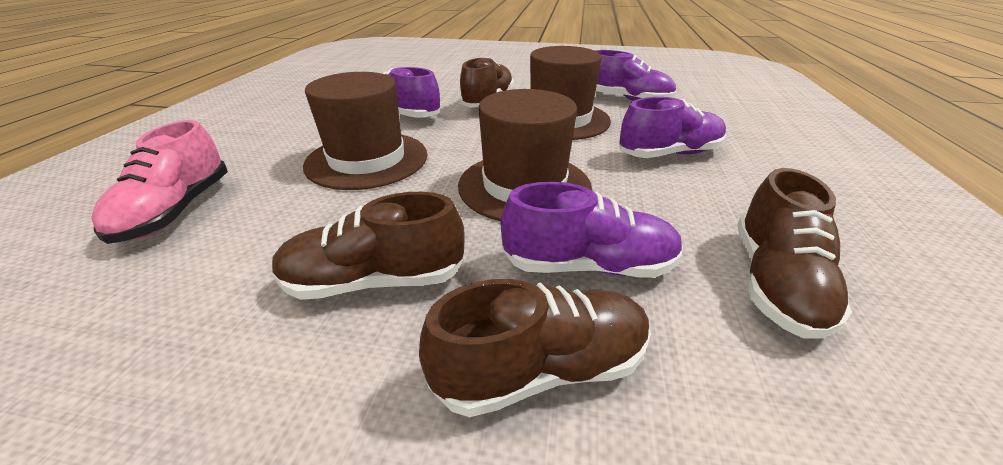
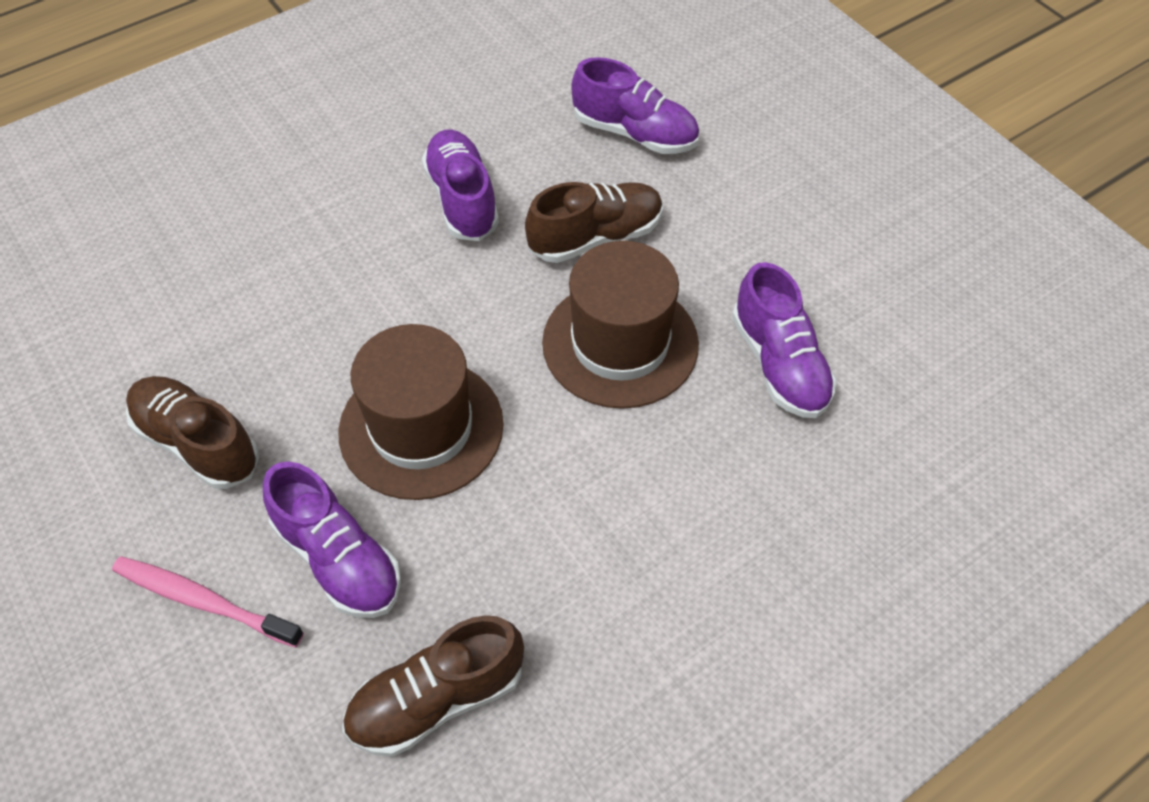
camera: 45 degrees right, 20 degrees up
pink shoe [91,120,228,244] -> none
brown hat [303,72,427,190] -> none
brown shoe [419,279,651,417] -> pink toothbrush [112,557,304,648]
purple shoe [619,97,726,158] -> purple shoe moved to [571,57,699,154]

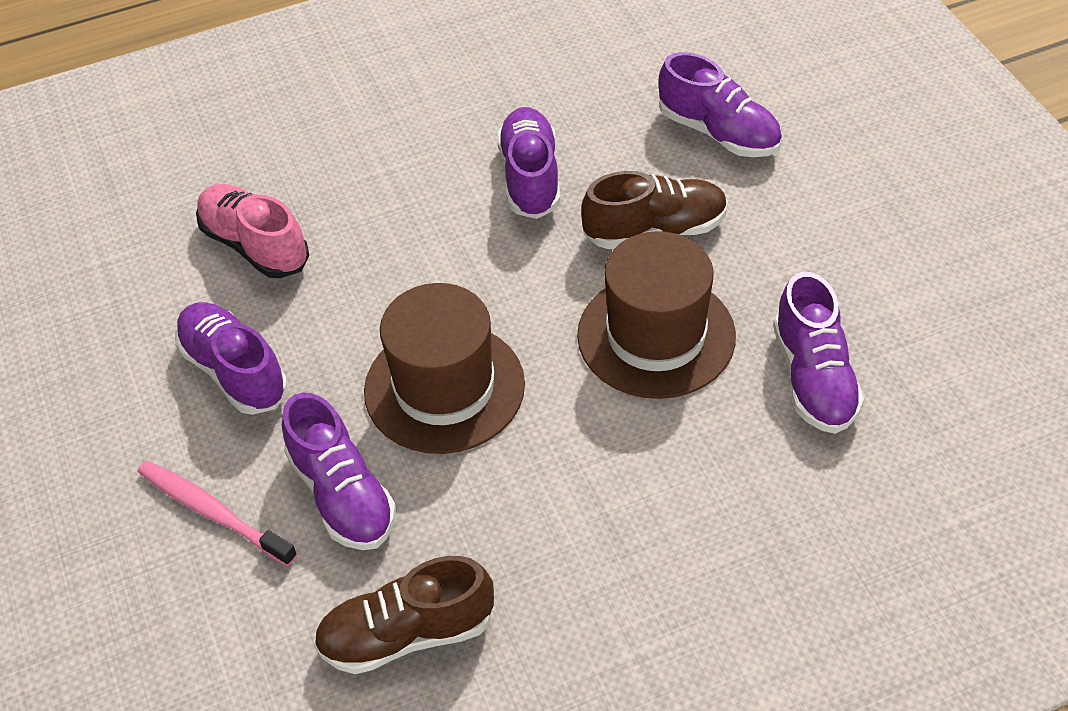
camera: 15 degrees right, 5 degrees down
brown shoe [126,376,259,489] -> purple shoe [175,302,288,415]
none -> pink shoe [196,184,309,278]

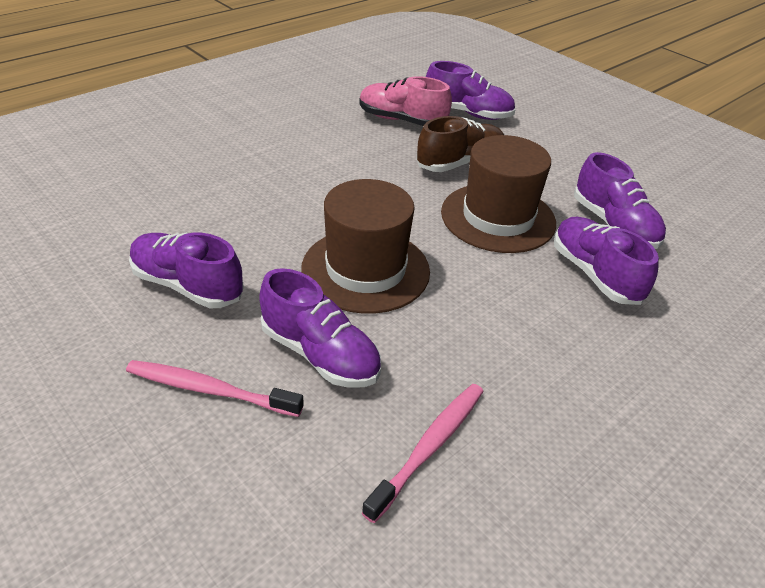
camera: 25 degrees left, 10 degrees down
pink shoe [196,184,309,278] -> pink shoe moved to [359,76,452,126]
brown shoe [313,556,494,674] -> pink toothbrush [362,384,483,523]
purple shoe [497,107,560,219] -> purple shoe moved to [554,217,659,305]

